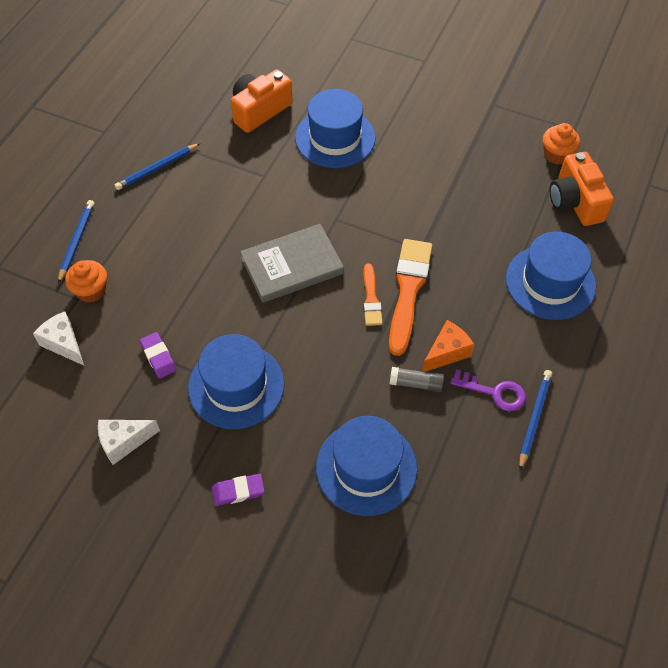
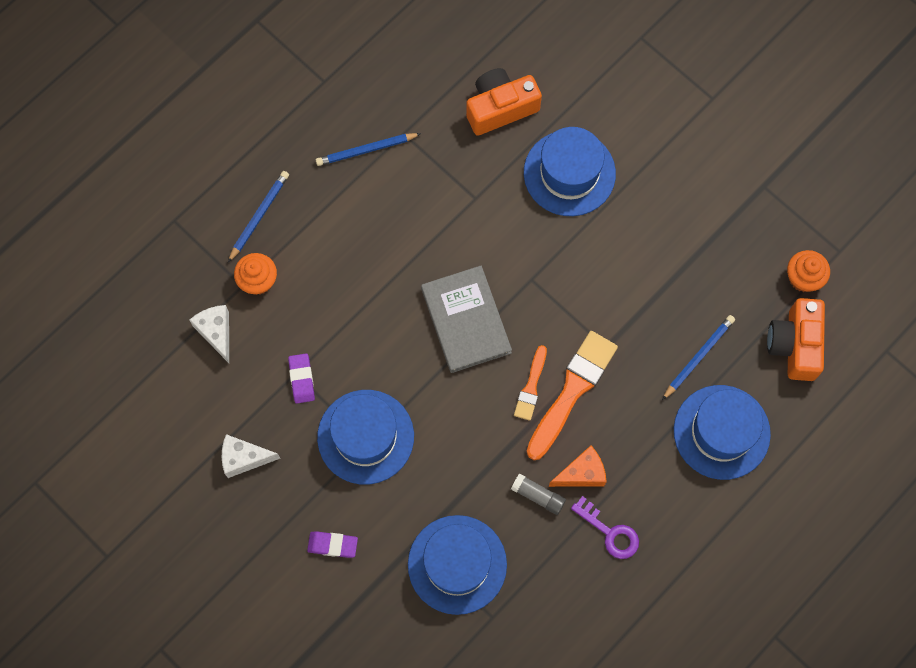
camera: 20 degrees right, 15 degrees up
grey book [240,224,344,303] -> grey book turned 75 degrees clockwise [421,266,512,373]
blue pencil [519,370,552,471] -> blue pencil moved to [662,315,735,400]

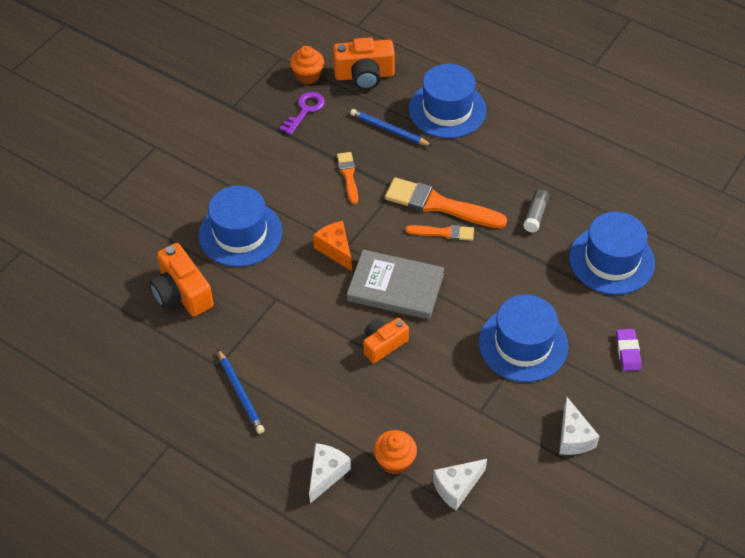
camera: 100 degrees left, 20 degrees down
blue pencil [228,171,289,263] -> white cheese [309,443,351,503]
purple eraser [288,353,315,404] -> none
grey book [421,266,512,373] -> grey book turned 45 degrees clockwise [347,250,444,320]
orange cheese [549,445,607,487] -> orange cheese moved to [313,221,352,271]
purple key [571,496,639,559] -> purple key moved to [280,92,325,135]
none -> orange brush [337,152,358,204]
none -> orange camera [363,318,409,363]

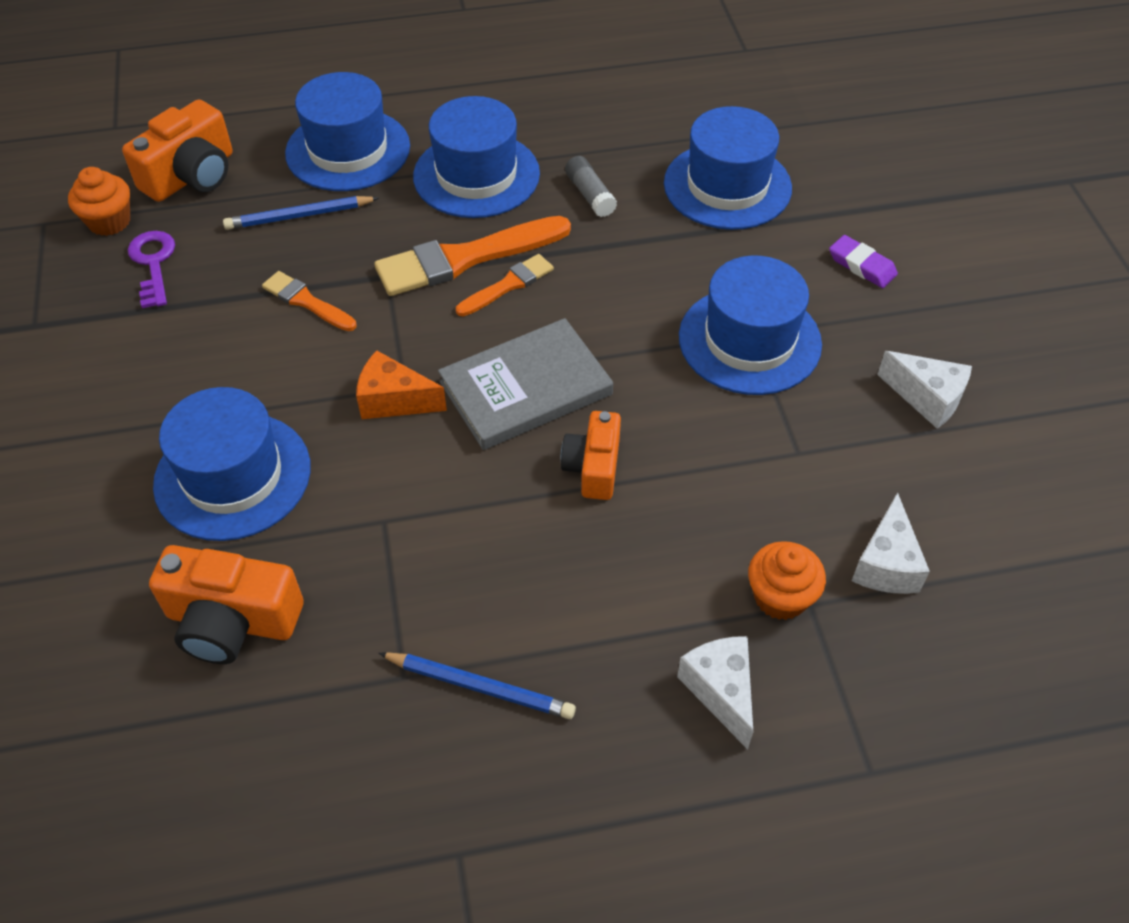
camera: 45 degrees left, 0 degrees up
none -> blue hat [413,96,540,218]

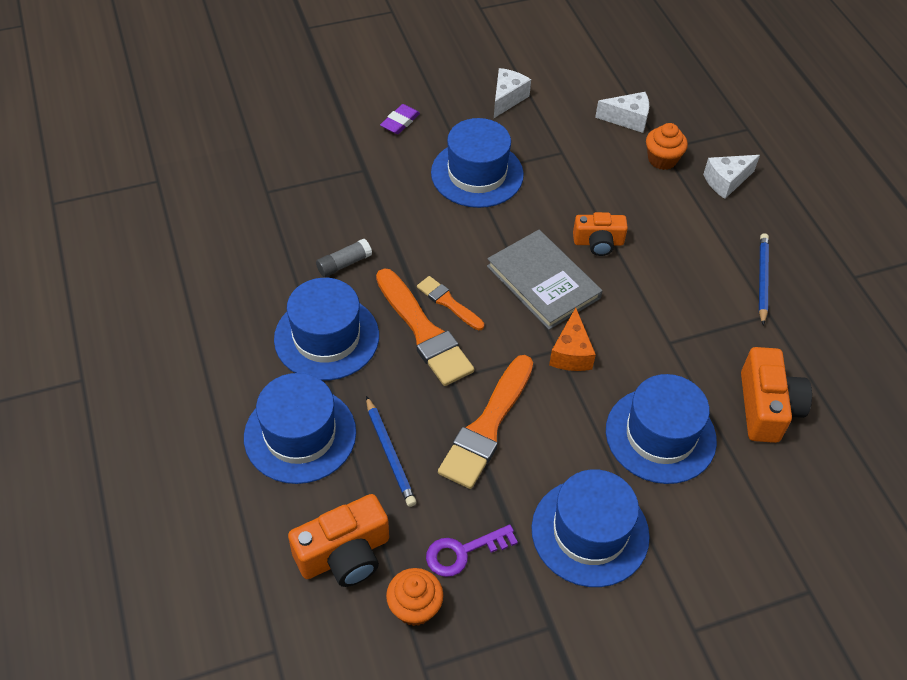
camera: 100 degrees left, 0 degrees up
orange camera [122,99,233,202] -> orange camera turned 120 degrees clockwise [288,494,389,587]
orange brush [262,271,356,331] -> orange brush [438,355,533,489], size x1.84
blue hat [664,106,792,230] -> blue hat moved to [531,469,650,587]

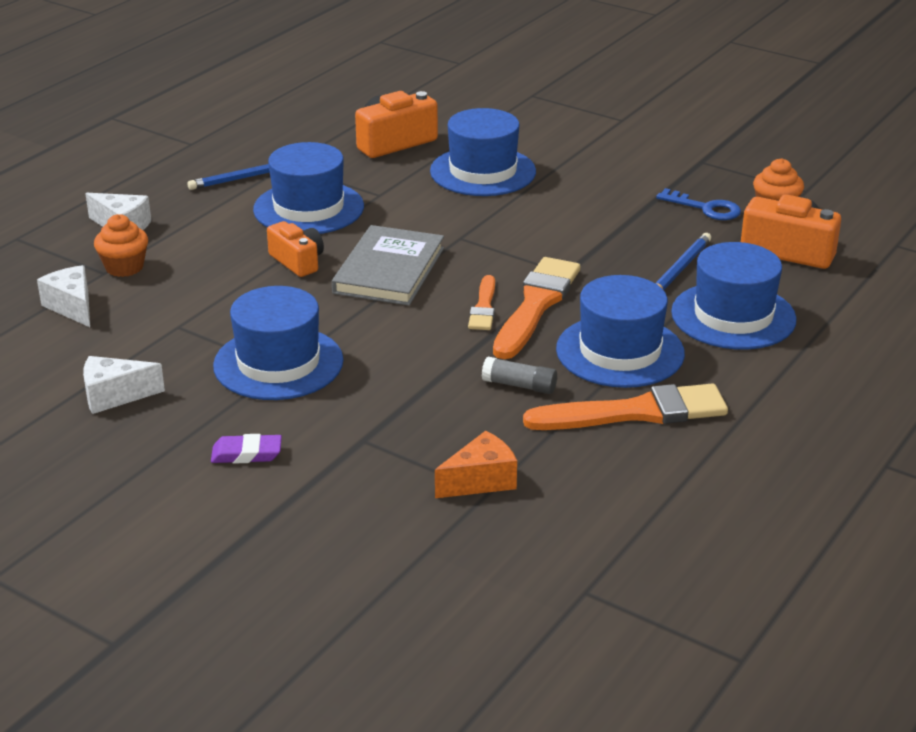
camera: 125 degrees left, 20 degrees down
purple key [426,525,518,577] -> blue key [656,188,741,220]
orange brush [438,355,533,489] -> orange brush moved to [523,383,728,430]
blue hat [531,469,650,587] -> blue hat moved to [253,142,364,234]
orange cheese [549,308,596,371] -> orange cheese moved to [435,431,517,498]

